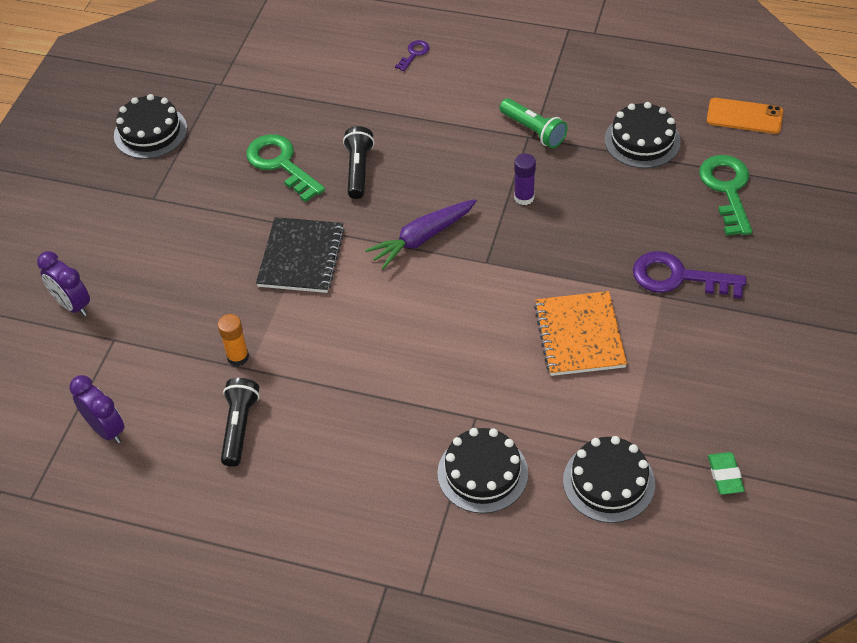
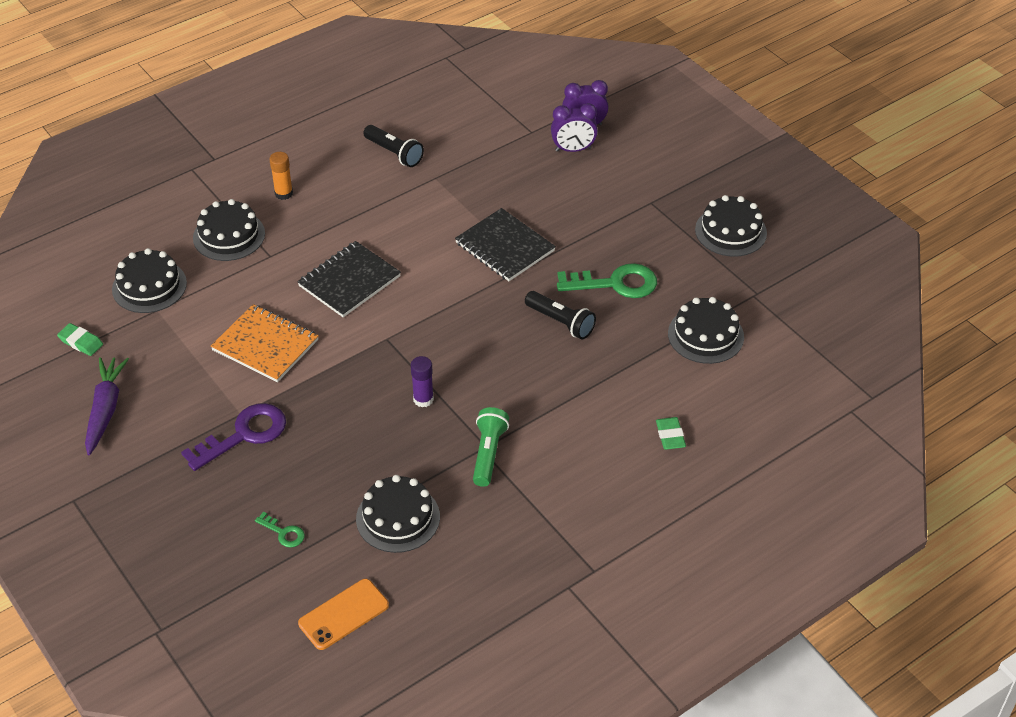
camera: 125 degrees right, 5 degrees down
purple clock [69,375,125,444] -> purple clock moved to [551,103,598,152]
orange glue stick [218,314,249,366] -> orange glue stick moved to [269,152,293,200]
purple carrot [365,199,477,269] -> purple carrot moved to [85,357,129,456]
purple key [395,40,429,71] -> green eraser [656,417,686,450]
green flashlight [499,98,568,148] -> green flashlight turned 105 degrees clockwise [473,407,509,487]
green key [699,155,752,236] -> green key [255,512,305,548], size x0.49
none -> black notebook [297,241,401,317]
none -> black cake [668,297,744,364]

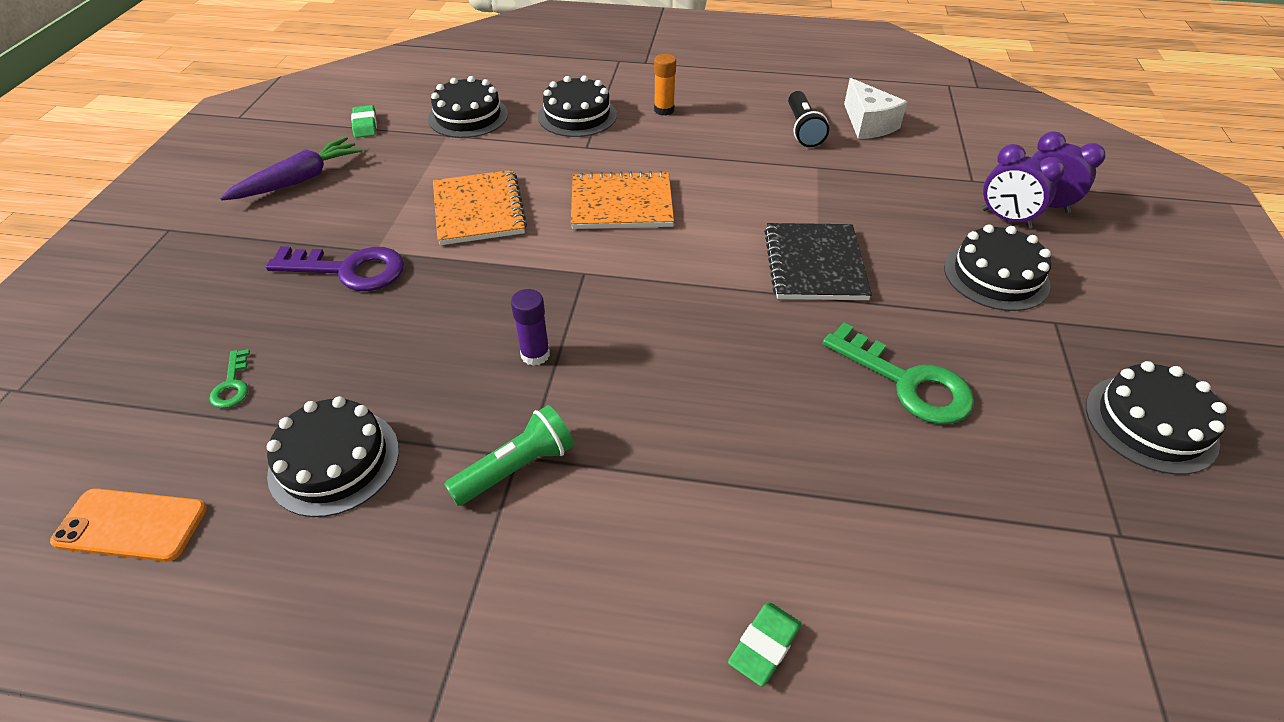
camera: 45 degrees right, 0 degrees up
black notebook [297,241,401,317] -> orange notebook [571,171,674,229]
black flashlight [525,291,596,339] -> none
black cake [668,297,744,364] -> black cake moved to [944,224,1051,311]
none -> white cheese [844,78,907,139]

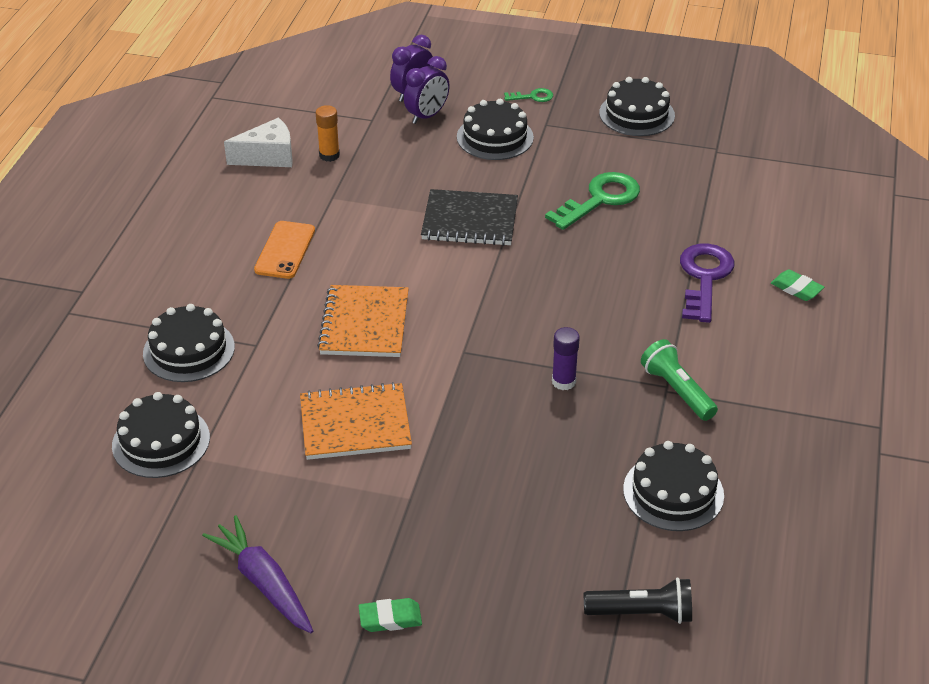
camera: 85 degrees left, 5 degrees down
orange phone [50,488,207,562] -> orange phone moved to [254,221,315,279]
green key [209,349,250,408] -> green key moved to [504,88,553,102]
purple key [266,246,404,291] -> purple key moved to [680,243,734,323]
green eraser [351,105,377,138] -> green eraser moved to [359,598,422,632]
orange glue stick [654,54,676,116] -> orange glue stick moved to [316,105,340,162]
black flashlight [788,91,829,147] -> black flashlight moved to [584,577,692,624]

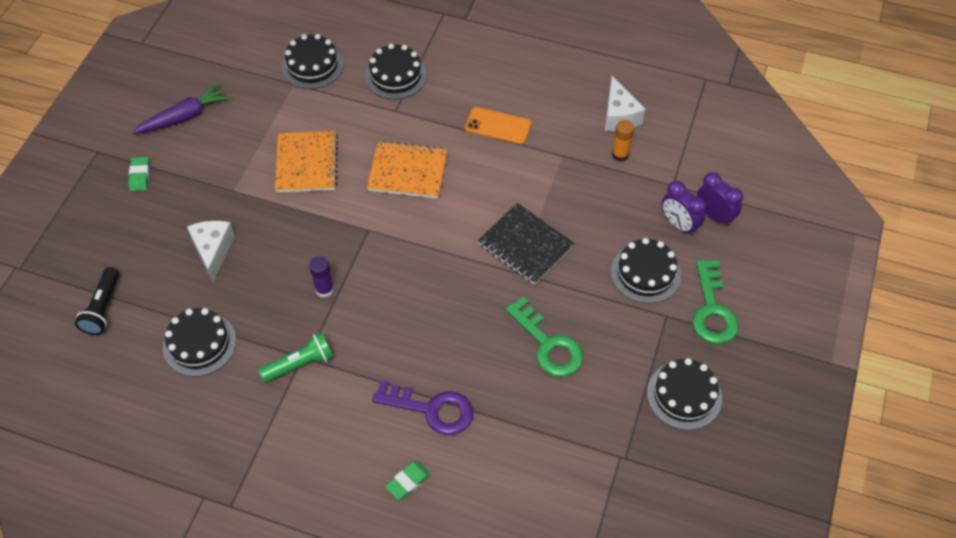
camera: 95 degrees right, 15 degrees up
black notebook [421,189,518,246] -> black notebook turned 60 degrees counterclockwise [478,203,574,285]
green key [504,88,553,102] -> green key [692,260,739,344], size x2.05
none -> white cheese [187,221,235,282]

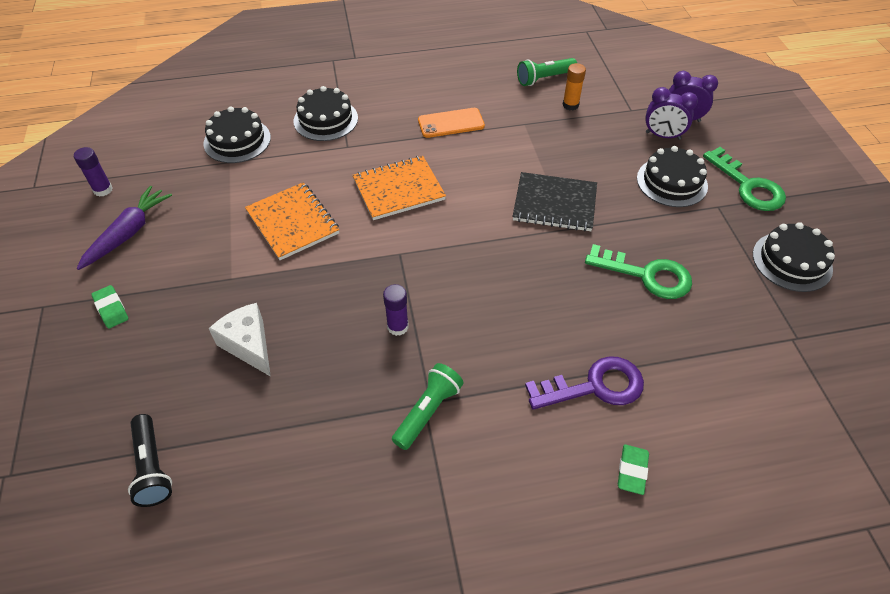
camera: 30 degrees left, 5 degrees down
black cake [163,308,236,377] -> none
white cheese [605,76,645,131] -> green flashlight [517,58,577,86]
none -> purple glue stick [74,147,113,197]

